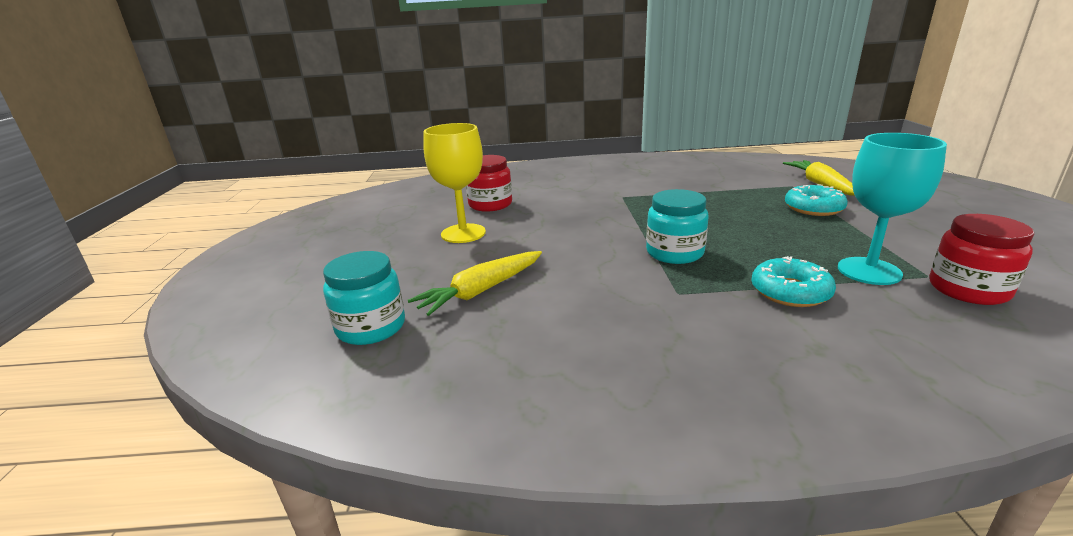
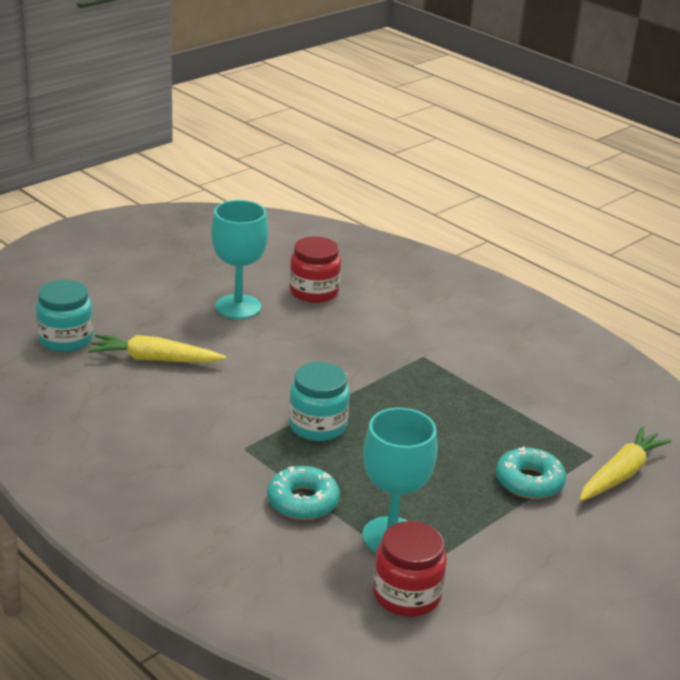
camera: 45 degrees right, 5 degrees up
yellow goblet [423,123,486,243] -> turquoise goblet [211,200,268,319]

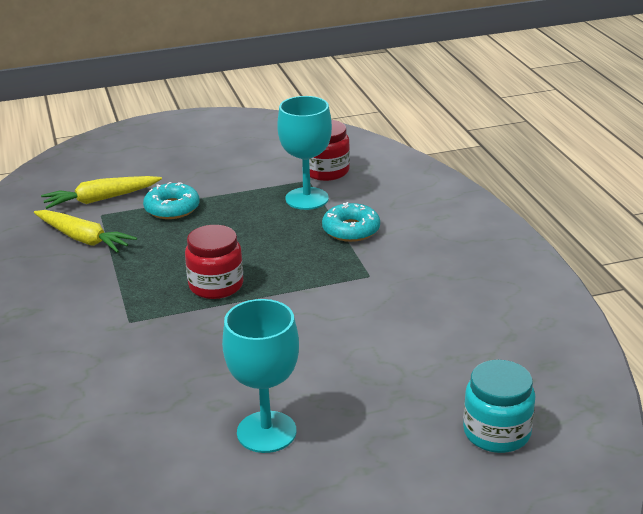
camera: 150 degrees left, 0 degrees up
yellow carrot [88,334,226,362] -> yellow carrot moved to [34,210,137,253]
red jar [289,236,341,303] -> red jar moved to [185,225,243,299]
turquoise jar [289,362,350,441] -> none

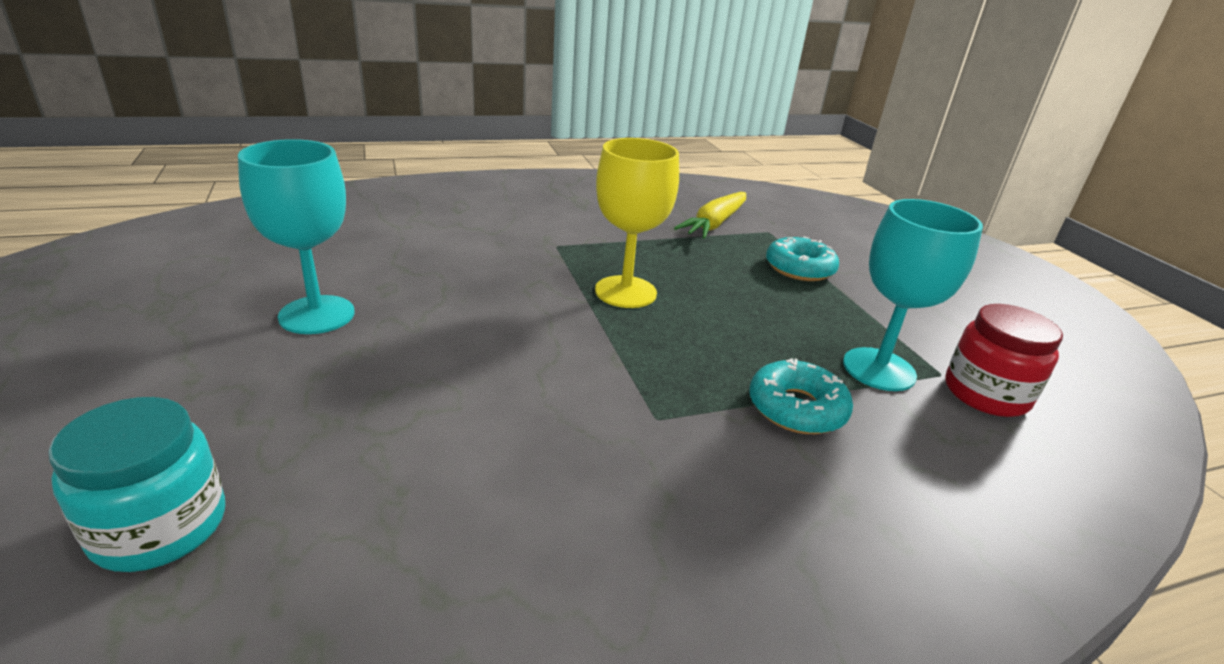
camera: 85 degrees right, 0 degrees up
yellow carrot [41,176,162,209] -> none
red jar [185,225,243,299] -> yellow goblet [595,138,679,308]

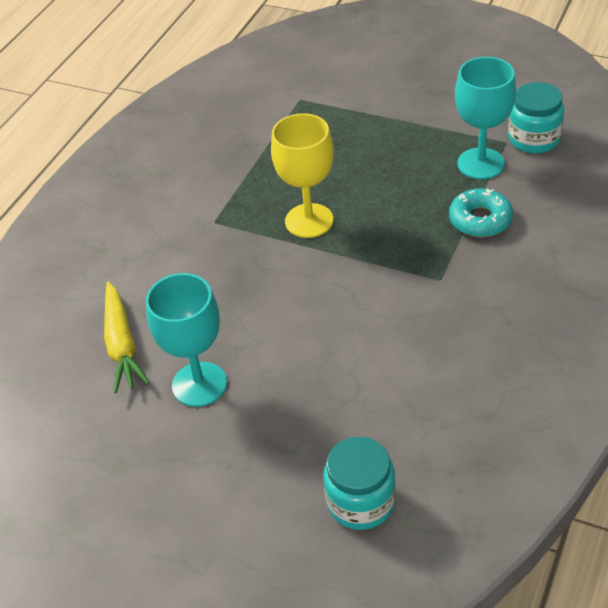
camera: 40 degrees left, 15 degrees up
yellow carrot [674,192,746,239] -> yellow carrot moved to [104,282,150,393]
turquoise donut [766,236,839,281] -> none
red jar [945,304,1063,417] -> turquoise jar [508,82,564,154]

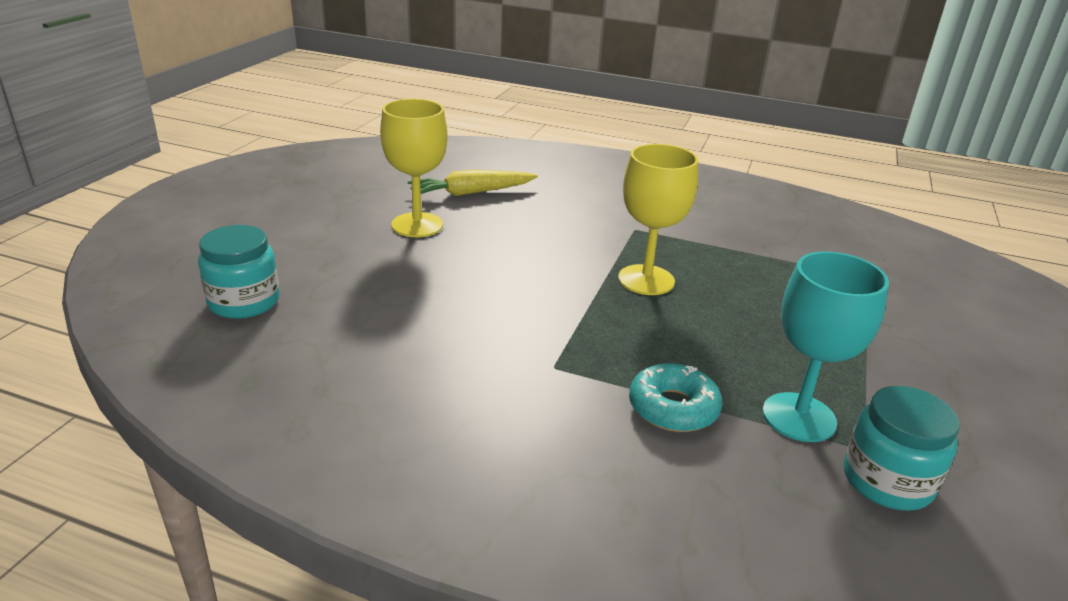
camera: 80 degrees right, 15 degrees down
turquoise goblet [146,273,227,407] -> yellow goblet [380,99,448,237]

